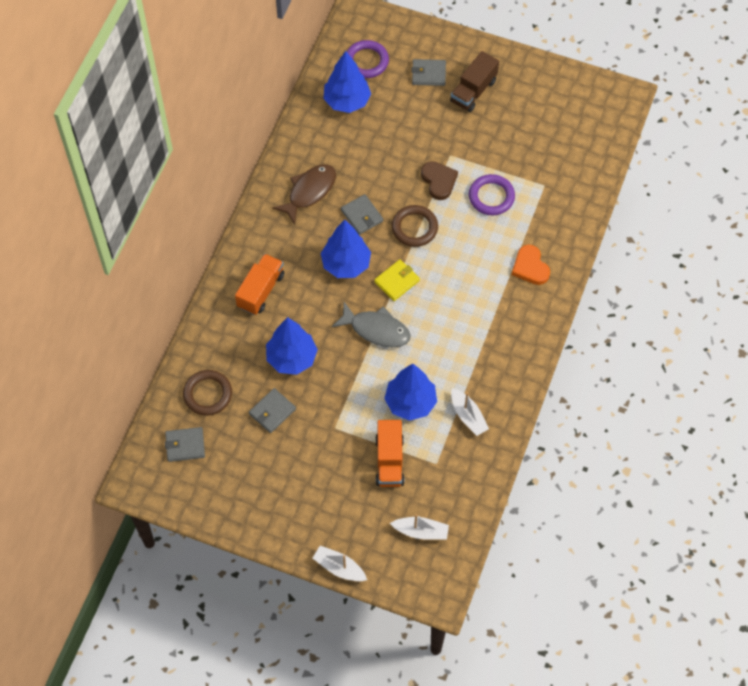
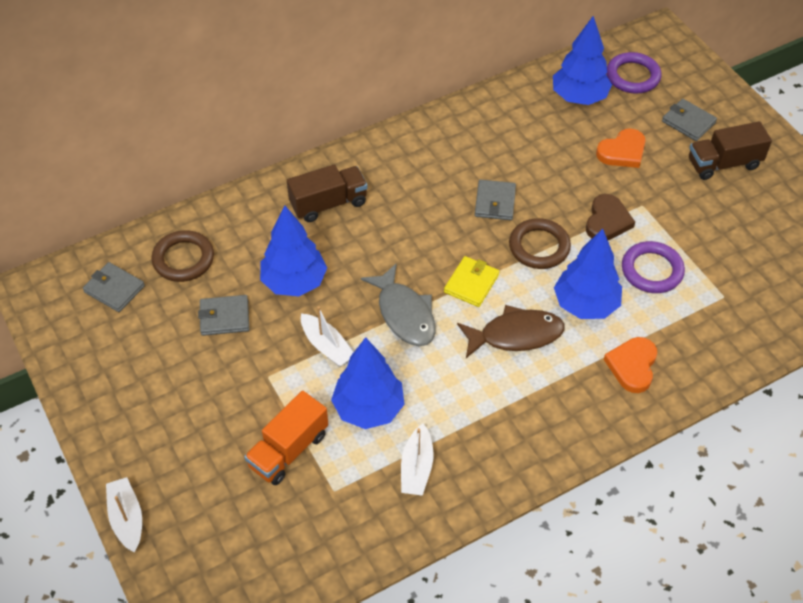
camera: 40 degrees right, 10 degrees down
orange truck [235,254,285,315] -> brown truck [287,164,368,222]
brown fish [272,164,336,225] -> brown fish moved to [457,305,564,358]
blue tree [321,220,371,278] -> blue tree moved to [554,229,622,319]
yellow wallet [374,259,420,301] -> yellow wallet turned 60 degrees counterclockwise [444,256,499,307]
white boat [390,514,449,540] -> white boat moved to [301,306,354,366]
none -> orange heart [596,129,645,168]

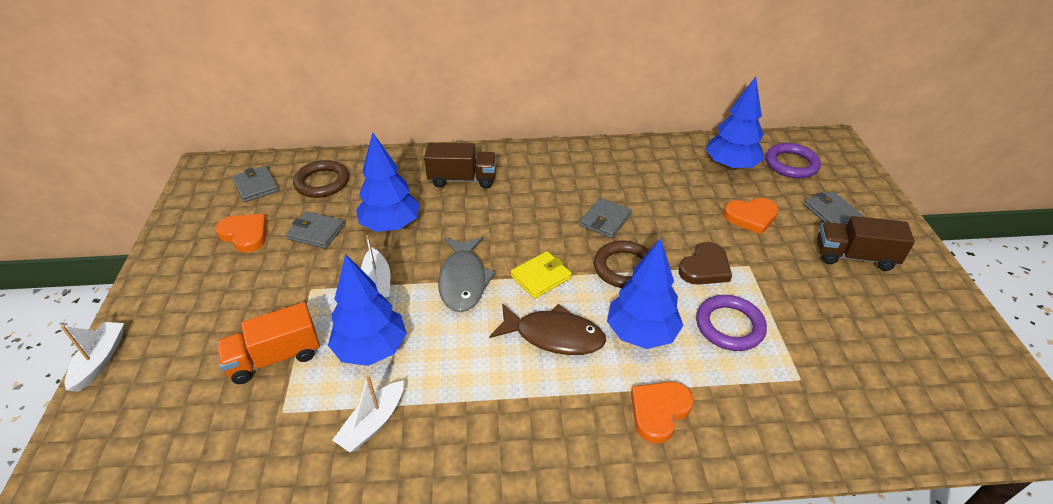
camera: 25 degrees right, 10 degrees down
none -> orange heart [216,214,267,252]

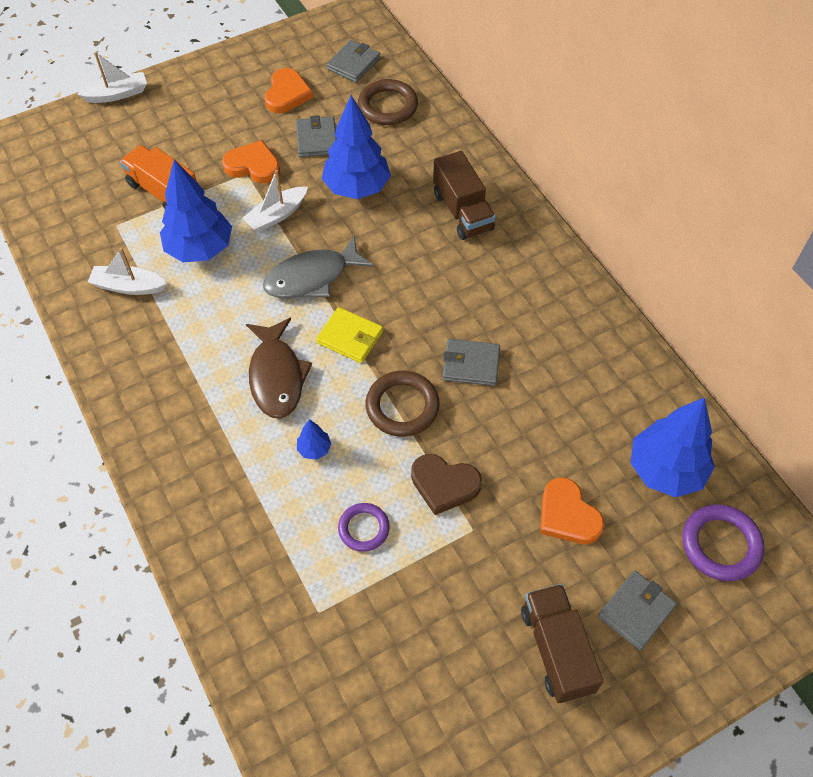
camera: 65 degrees right, 15 degrees up
blue tree [607,238,683,349] -> blue tree [297,419,331,460], size x0.43
orange heart [631,382,694,444] -> orange heart moved to [222,140,280,183]
purple ring [696,295,767,351] -> purple ring [338,503,390,552], size x0.65

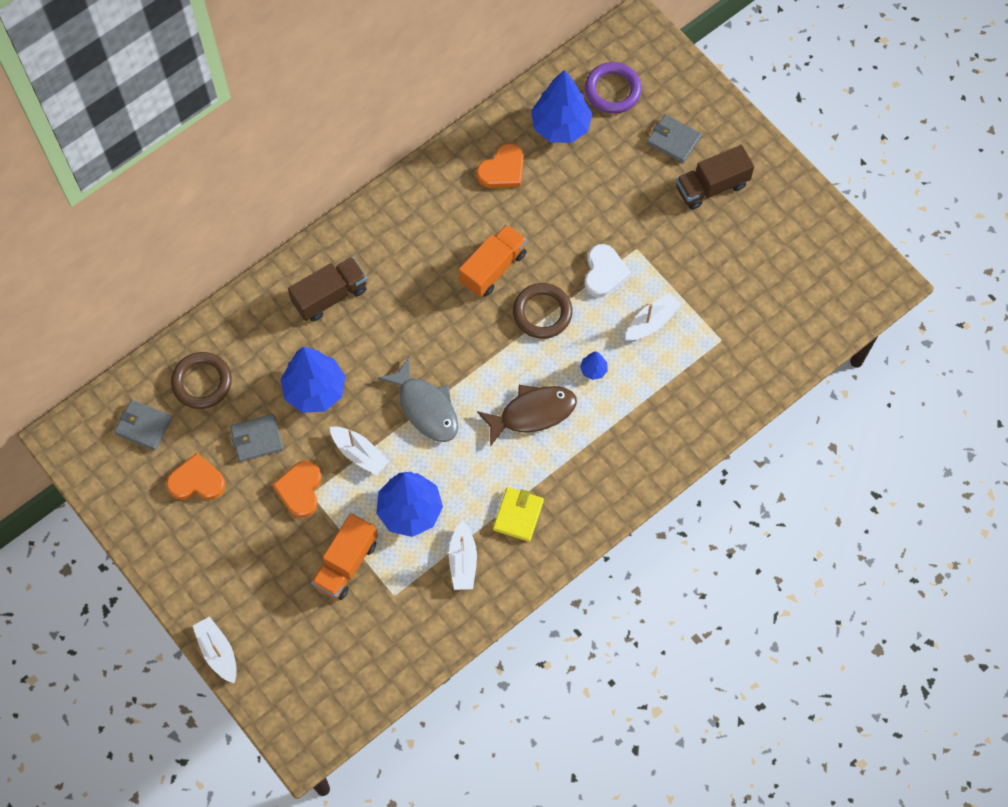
camera: 100 degrees left, 10 degrees up
yellow wallet [316,307,383,363] -> yellow wallet moved to [493,487,544,542]
purple ring [338,503,390,552] -> white boat [626,292,682,341]
brown heart [411,454,482,515] -> white heart [585,244,631,297]
grey wallet [443,339,500,386] -> orange truck [459,224,527,297]
orange heart [540,478,605,544] -> orange heart moved to [476,143,524,188]

